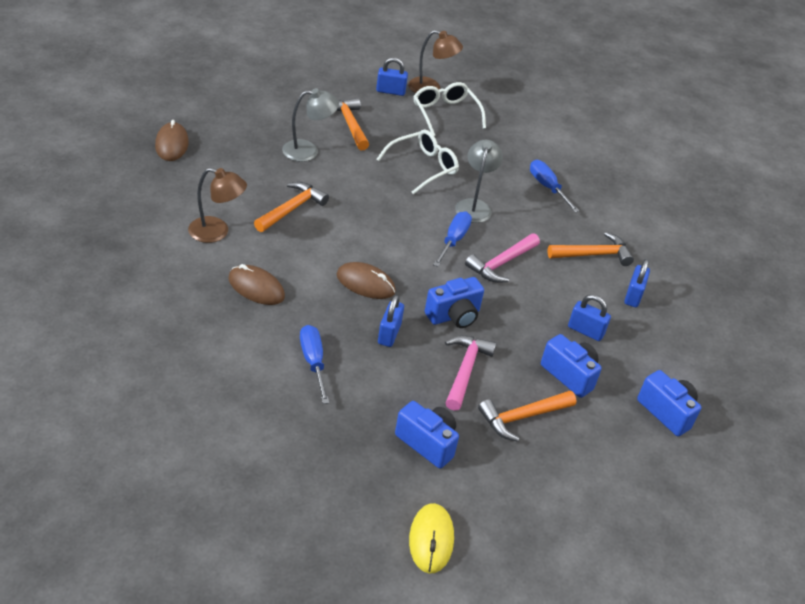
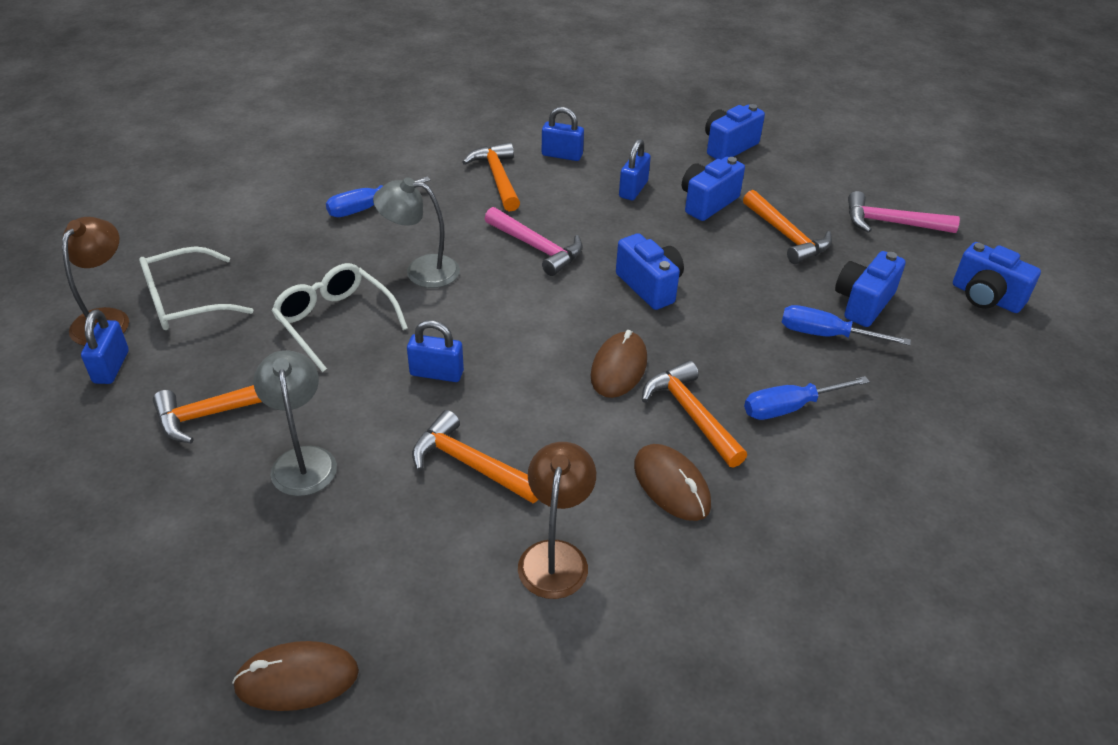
camera: 90 degrees left, 0 degrees up
brown mouse [228,264,285,305] -> brown mouse turned 60 degrees counterclockwise [634,444,711,521]
blue padlock [378,295,404,347] -> blue padlock moved to [407,320,464,382]
yellow mouse [409,503,454,573] -> blue camera [953,242,1041,313]
blue screwdriver [433,212,472,267] -> blue screwdriver moved to [782,305,911,346]
pink hammer [445,335,497,411] -> pink hammer moved to [848,191,960,233]
none -> orange hammer [642,360,747,468]

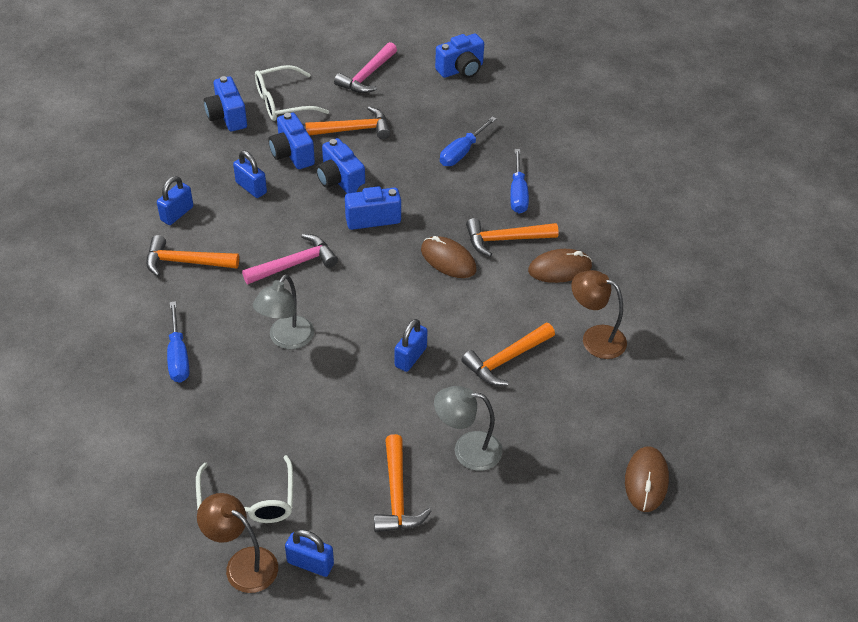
camera: 70 degrees left, 5 degrees up
white glasses [272,263,408,372] -> white glasses moved to [255,65,329,121]
blue camera [835,251,906,327] -> blue camera moved to [316,138,365,194]

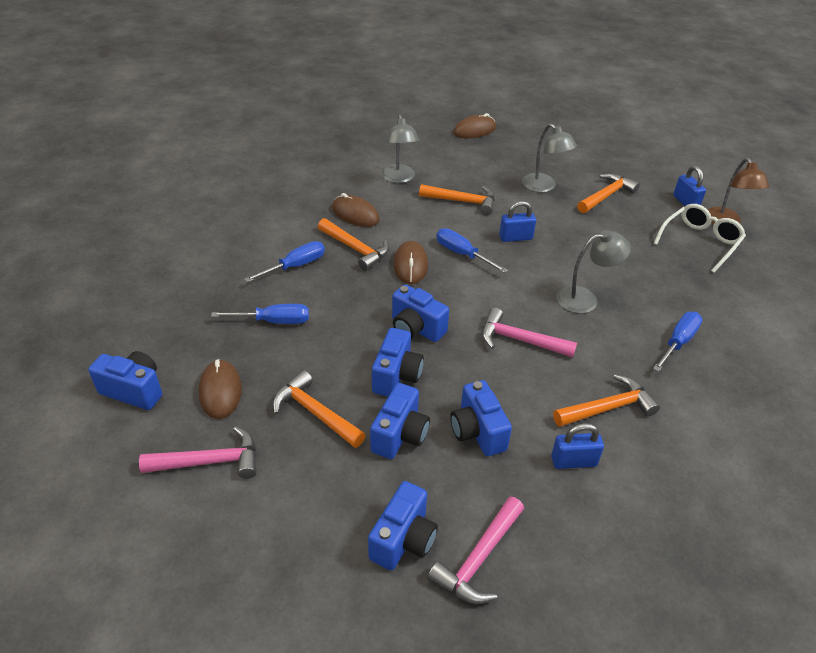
camera: 130 degrees left, 5 degrees down
orange hammer [146,235,239,277] -> orange hammer turned 75 degrees counterclockwise [553,374,660,427]
blue padlock [233,151,267,198] -> blue camera [450,380,512,456]
white glasses [255,65,329,121] -> none
brown lamp [571,270,627,359] -> grey lamp [382,115,419,183]
none -> brown mouse [199,359,242,419]
none -> pink hammer [428,497,524,604]
none -> blue screwdriver [436,228,508,273]

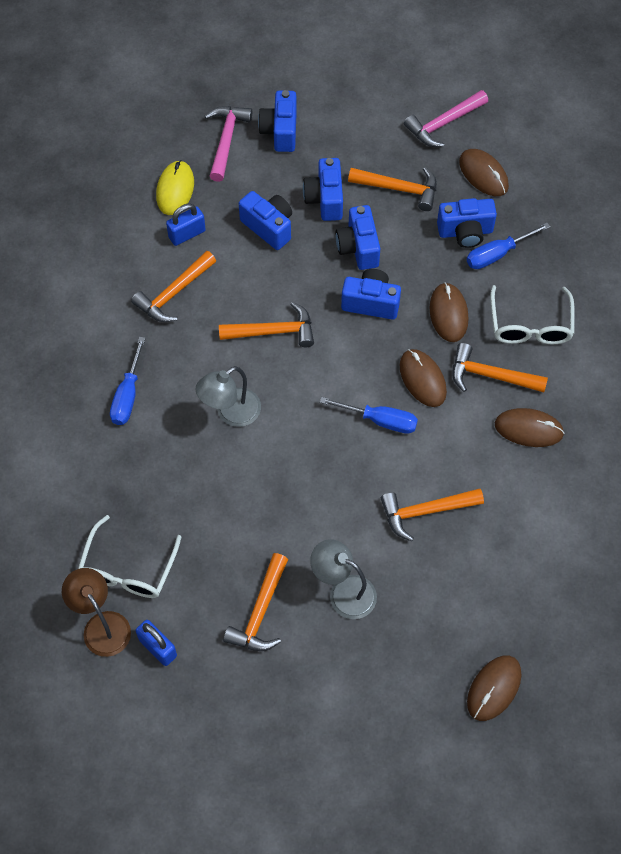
camera: 155 degrees right, 20 degrees up
blue camera [88,351,162,410] -> blue camera moved to [437,198,497,248]
blue screwdriver [244,241,325,283] -> white glasses [490,285,575,344]
grey lamp [382,115,419,183] -> none
pink hammer [482,308,577,358] -> orange hammer [219,302,314,347]
blue padlock [499,201,536,242] -> none
none -> yellow mouse [156,160,194,215]
none -> brown mouse [429,282,469,342]

